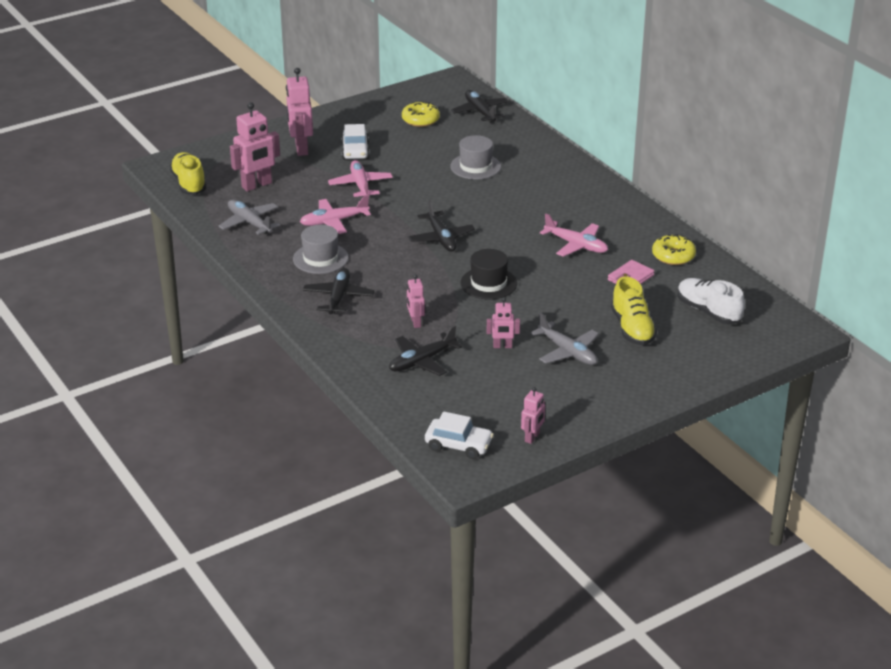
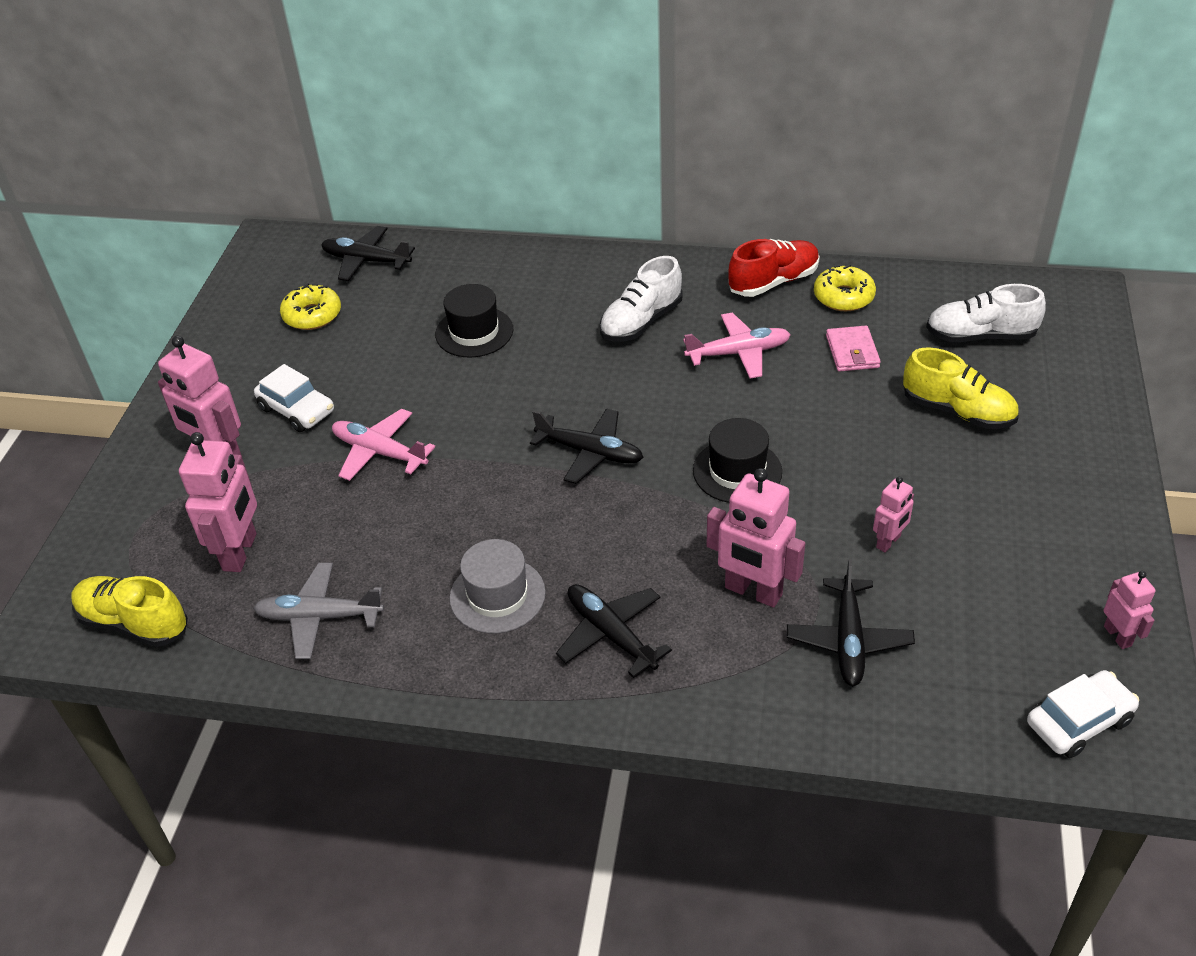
camera: 45 degrees left, 10 degrees up
pink plane [300,195,371,234] -> none
pink robot [407,274,425,328] -> pink robot [706,468,805,608], size x1.82
grey hat [450,135,501,179] -> black hat [435,284,513,357]
grey plane [531,313,599,365] -> none
none -> white shoe [600,256,683,341]
none -> red shoe [728,239,820,297]

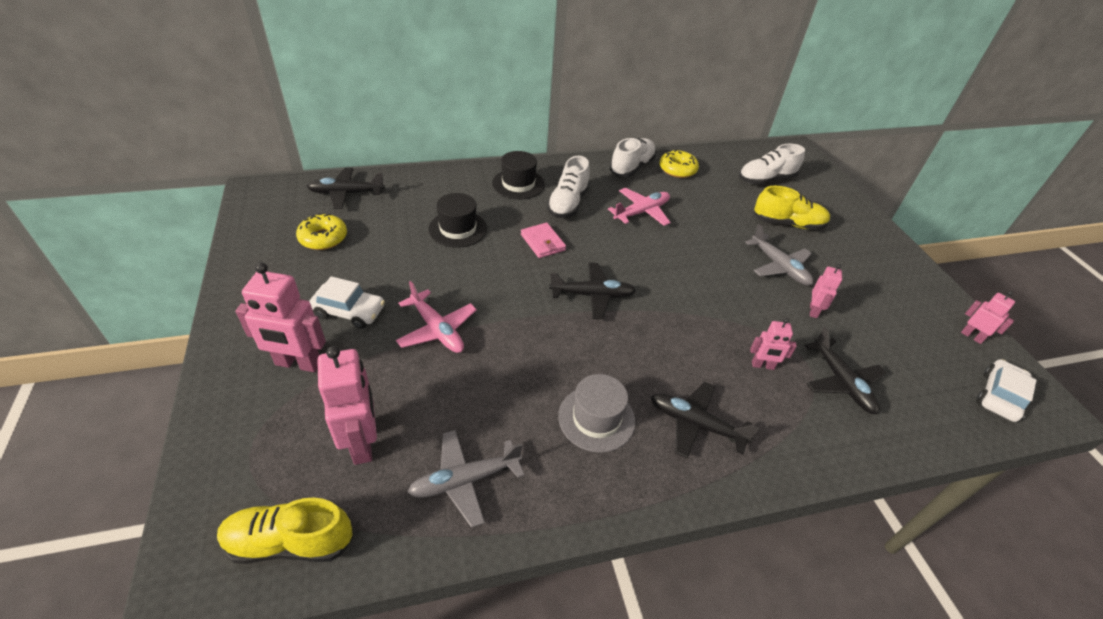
camera: 30 degrees left, 0 degrees up
pink plane [332,409,435,481] -> pink plane turned 135 degrees counterclockwise [396,281,477,353]
black hat [693,418,782,503] -> black hat moved to [492,151,545,199]
pink robot [706,468,805,608] -> pink robot [750,318,797,370], size x0.55
red shoe [728,239,820,297] -> white shoe [610,138,656,177]
pink wallet [826,326,881,372] -> pink wallet moved to [521,223,566,258]
none -> grey plane [745,224,813,286]

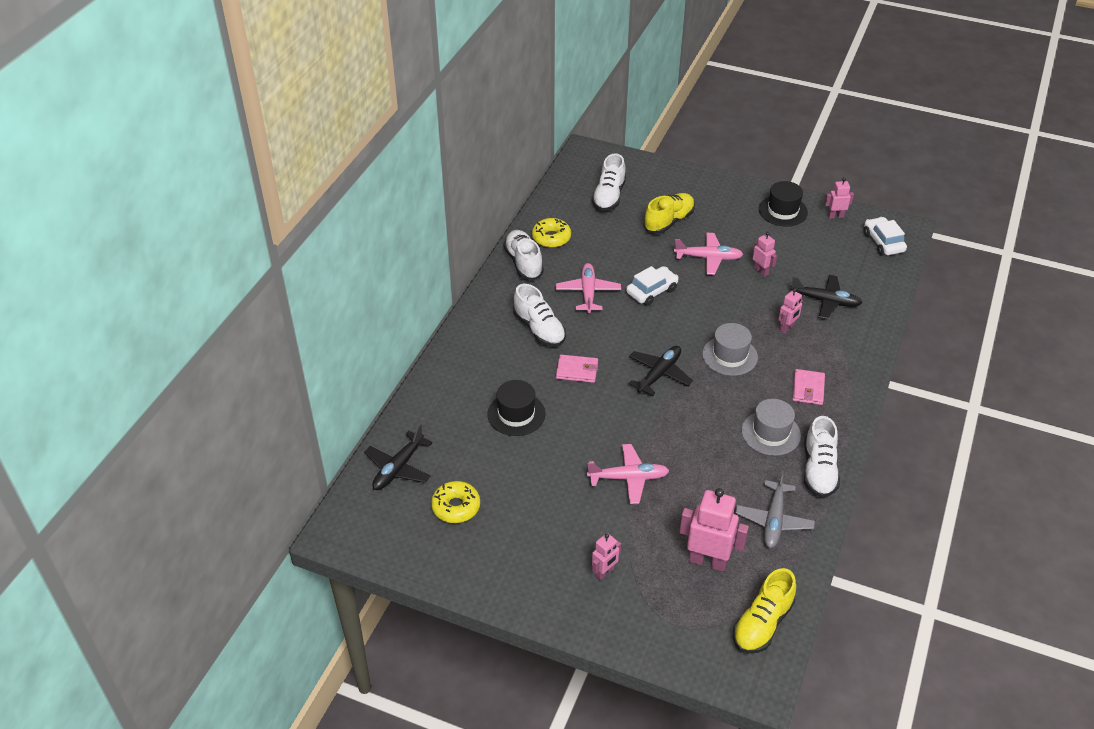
camera: 50 degrees left, 0 degrees up
pink robot [235,262,326,372] -> pink robot [592,533,621,580], size x0.55
white car [309,276,385,329] -> white car moved to [626,266,679,306]
black hat [492,151,545,199] -> black hat moved to [759,181,808,226]
black plane [651,382,759,459] -> pink wallet [792,369,825,405]
grey plane [745,224,813,286] -> pink plane [674,233,743,275]
none -> grey hat [702,323,758,376]
none -> white shoe [804,416,840,498]

